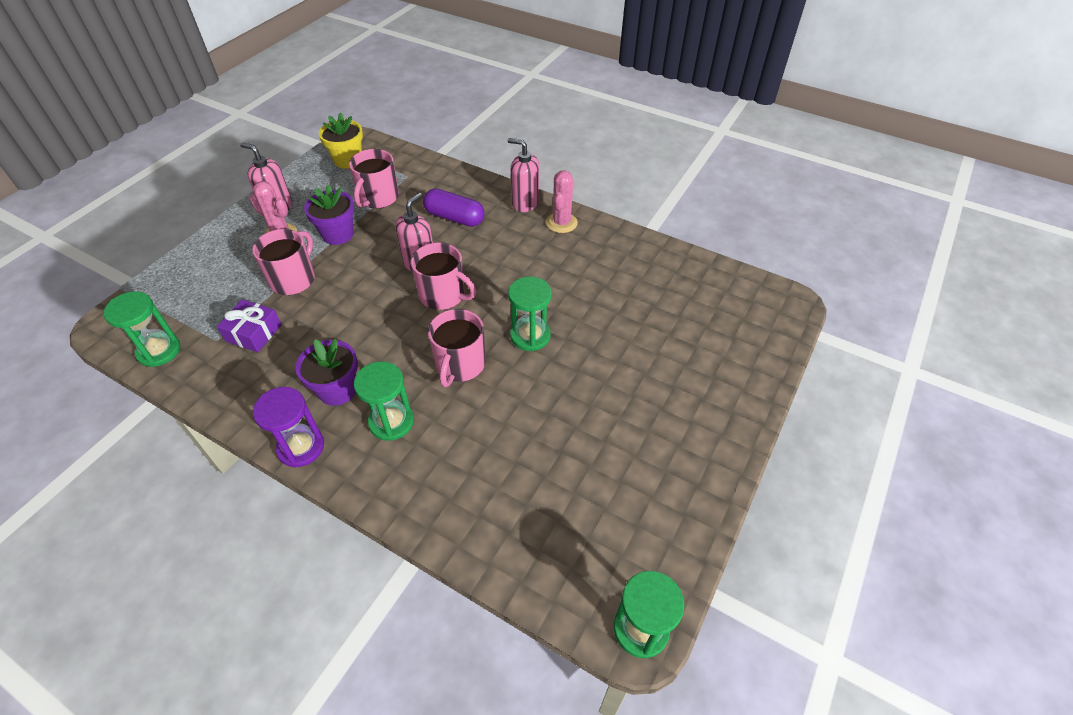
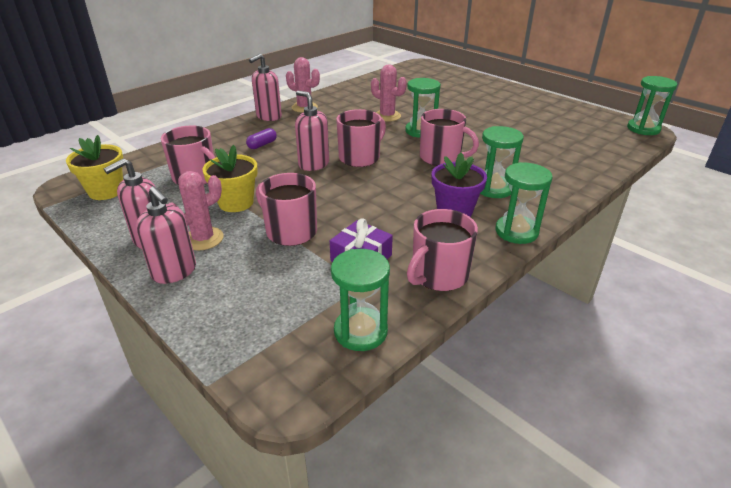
camera: 75 degrees left, 15 degrees down
purple hourglass [253,387,324,467] -> green hourglass [495,162,553,244]
purple flower pot [304,185,354,245] -> yellow flower pot [202,145,258,212]
purple capsule [423,188,484,227] -> purple capsule [246,128,277,149], size x0.56
none -> pink soap dispenser [136,187,196,284]
none -> pink cactus [371,65,407,122]
none -> pink mug [407,209,478,291]

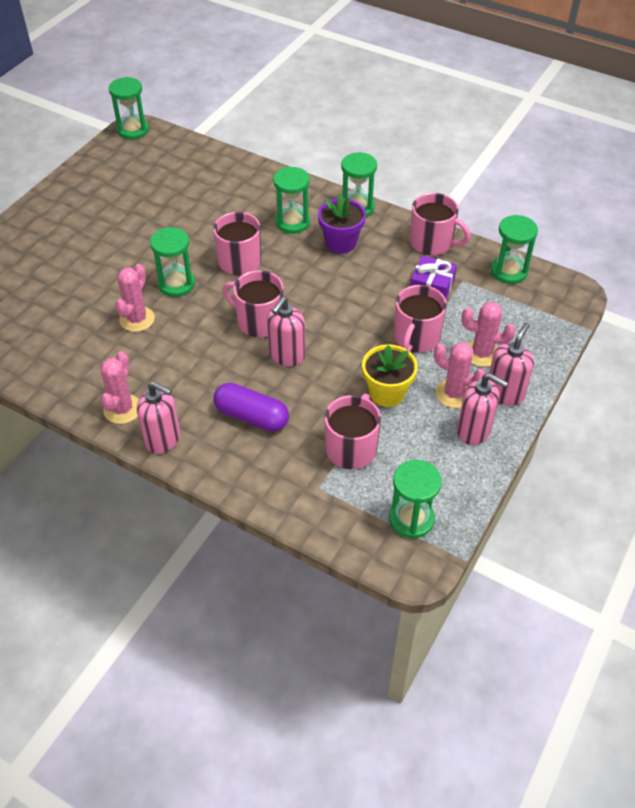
camera: 105 degrees left, 15 degrees up
yellow flower pot [66,135,123,200] -> green hourglass [389,460,442,539]
purple capsule [246,128,277,149] -> purple capsule [214,383,289,432], size x1.80
none -> pink cactus [461,302,516,367]

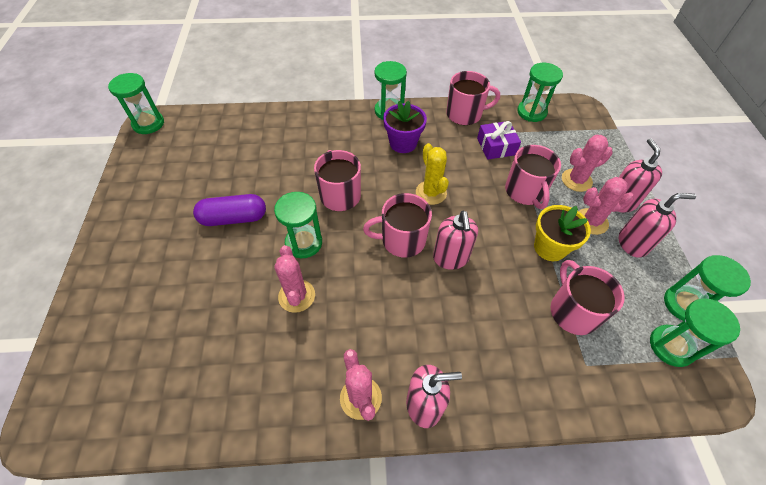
camera: 35 degrees left, 5 degrees up
purple capsule [214,383,289,432] -> purple capsule moved to [193,194,266,226]
green hourglass [273,167,310,234] -> green hourglass moved to [664,255,751,321]
none -> yellow cactus [416,143,449,205]

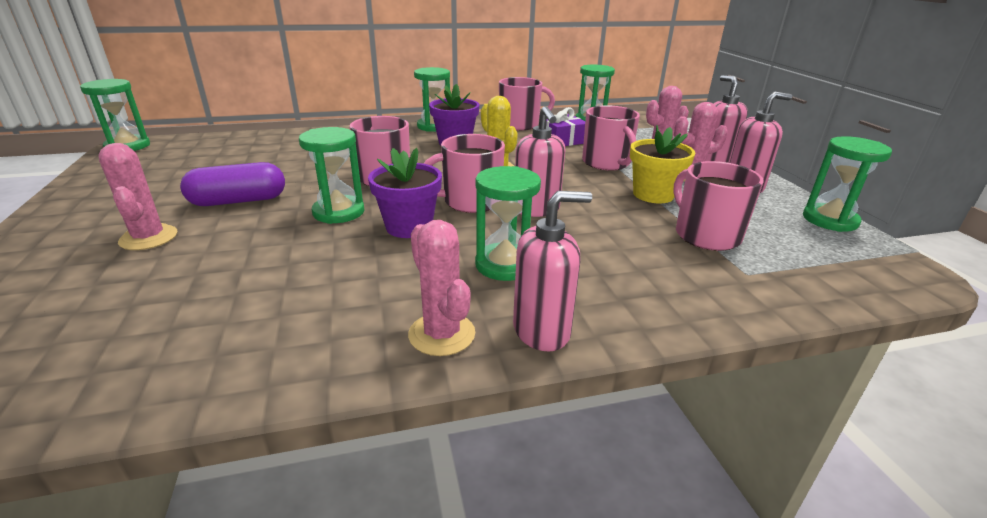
camera: 10 degrees left, 25 degrees down
pink cactus [274,245,315,313] -> pink cactus moved to [98,143,177,250]
green hourglass [650,298,740,367] -> green hourglass moved to [475,166,541,281]
none -> purple flower pot [368,148,442,238]

